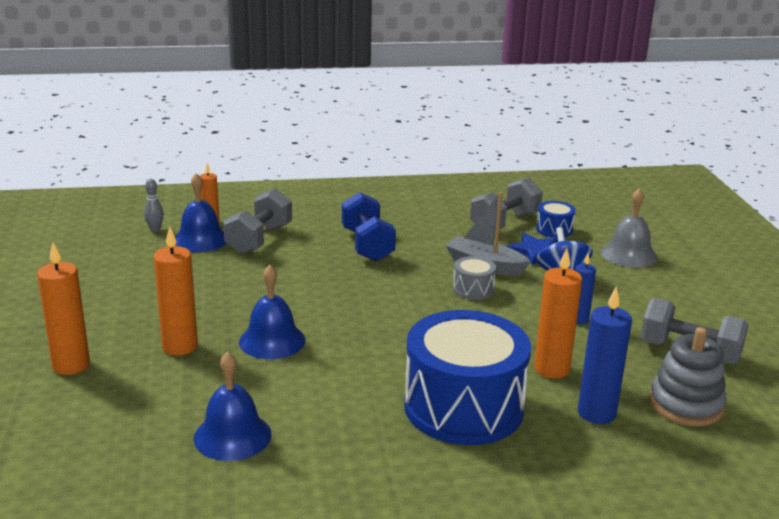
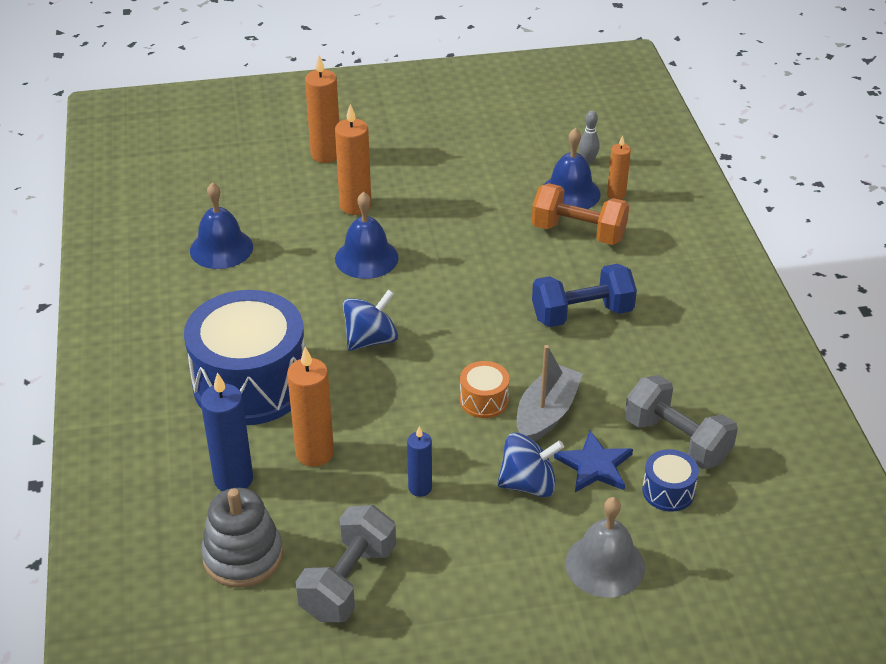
camera: 90 degrees right, 15 degrees up
grey dumbbell [223,188,292,255] -> orange dumbbell [532,183,629,245]
grey drum [453,256,496,300] -> orange drum [460,361,509,418]
none -> blue spinning top [343,289,398,351]

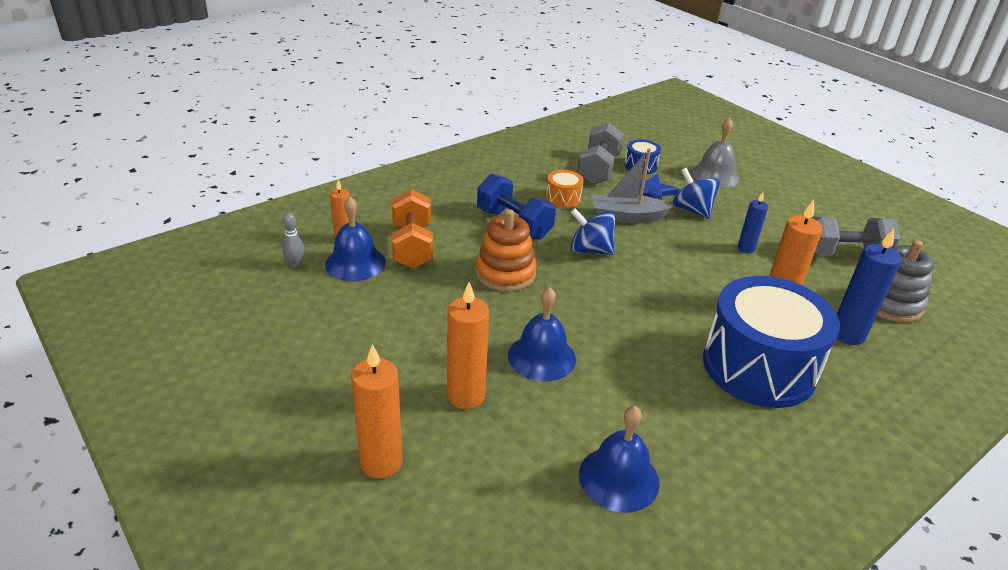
camera: 120 degrees left, 5 degrees down
blue spinning top [343,289,398,351] -> blue spinning top moved to [571,208,615,255]
orange drum [460,361,509,418] -> orange drum moved to [546,170,584,208]
none -> orange stacking toy [476,209,537,292]

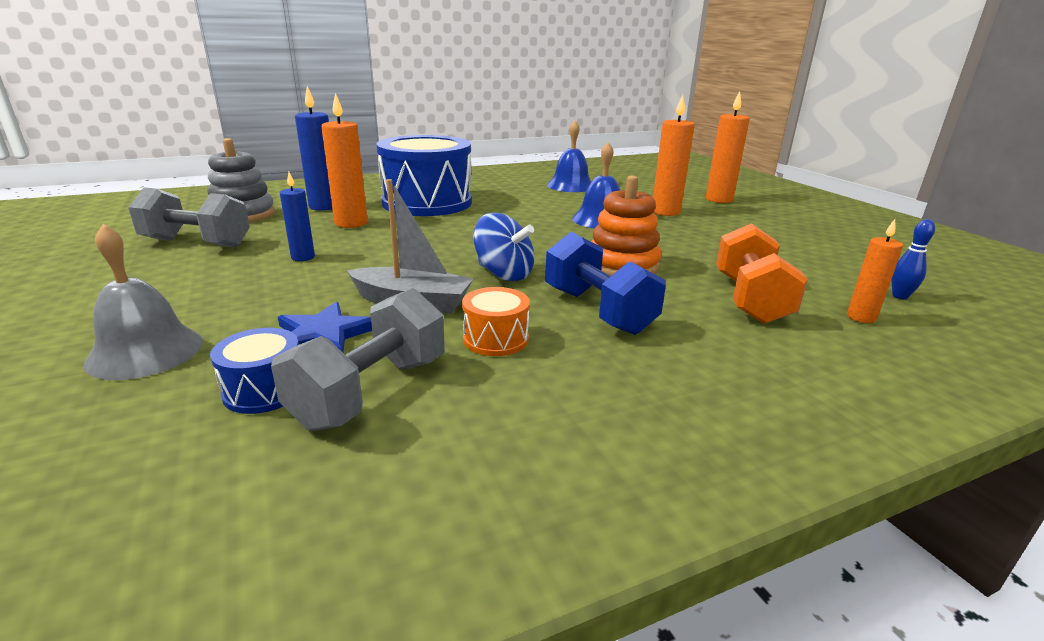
camera: 165 degrees left, 10 degrees down
grey bowling pin [282,212,305,268] -> blue bowling pin [891,219,935,299]
blue bell [325,196,386,281] -> none
blue spinning top [672,168,720,219] -> none

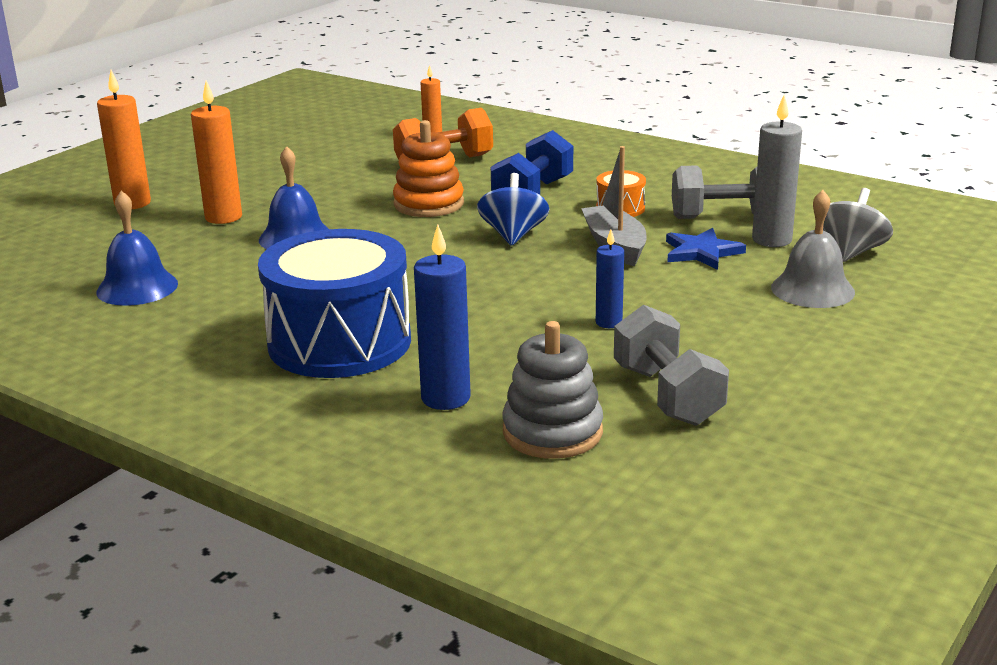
camera: 120 degrees left, 0 degrees up
blue drum [210,328,299,414] -> grey candle [752,95,802,247]
orange candle [321,93,368,228] -> none
blue bowling pin [891,219,935,299] -> none
none -> grey spinning top [823,188,893,262]

